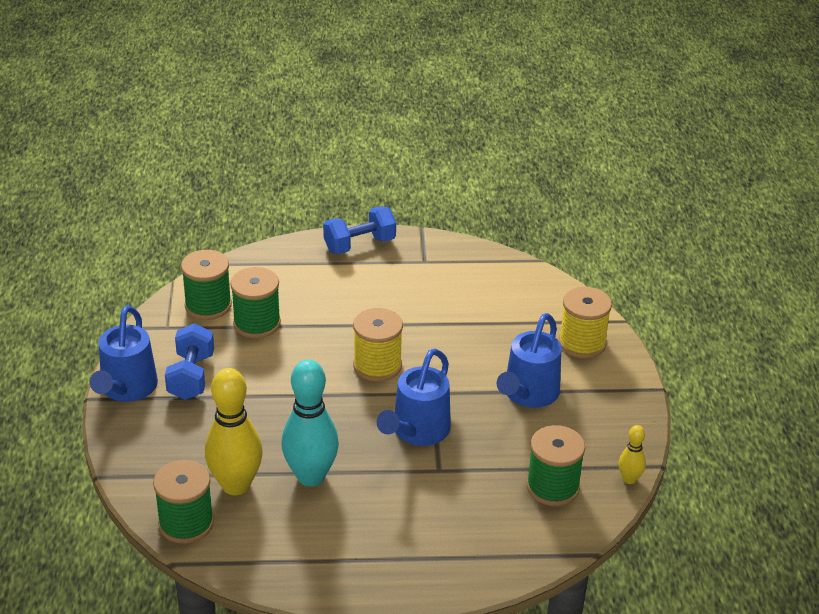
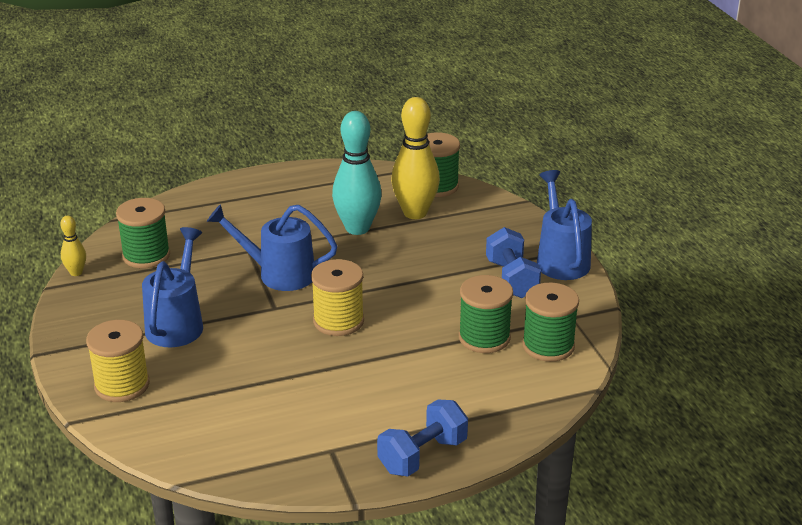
camera: 165 degrees right, 5 degrees down
blue watering can [377,349,451,446] -> blue watering can turned 90 degrees counterclockwise [207,204,337,291]

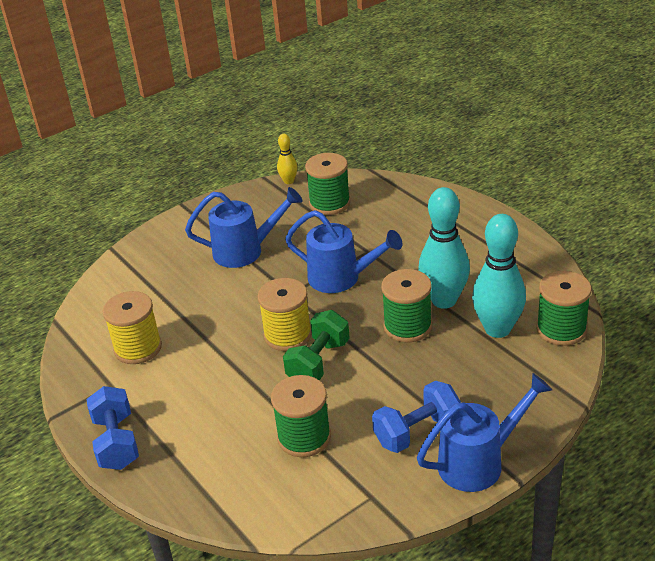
camera: 75 degrees right, 5 degrees up
yellow spool [86,320,150,402] -> yellow spool moved to [103,291,162,364]
blue watering can [207,204,337,291] -> blue watering can turned 120 degrees clockwise [285,210,403,293]
blue dumbbell [377,399,468,477] -> blue dumbbell turned 45 degrees clockwise [86,386,139,470]
yellow bowling pin [391,97,440,219] -> turquoise bowling pin [472,214,526,338]
green spool [522,283,579,362] -> green spool moved to [381,269,432,343]
none -> green dumbbell [283,310,350,380]

